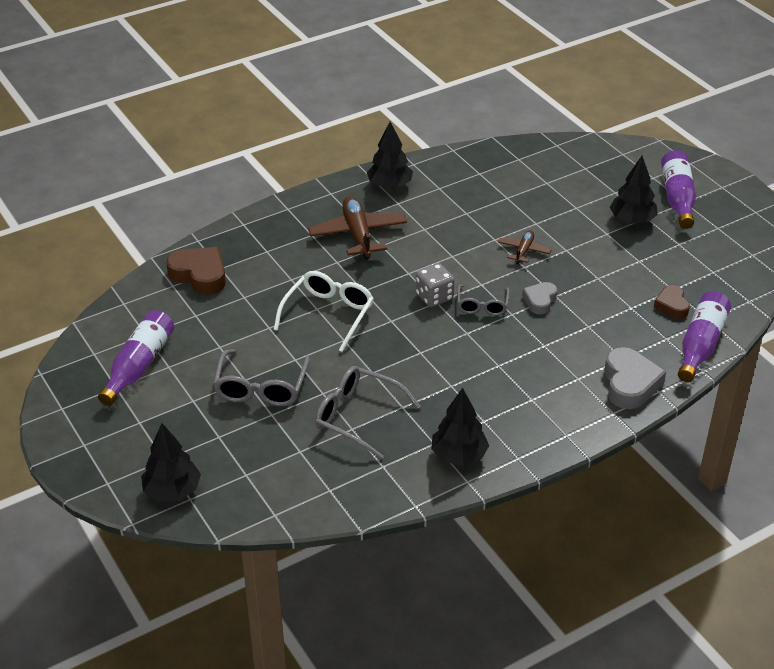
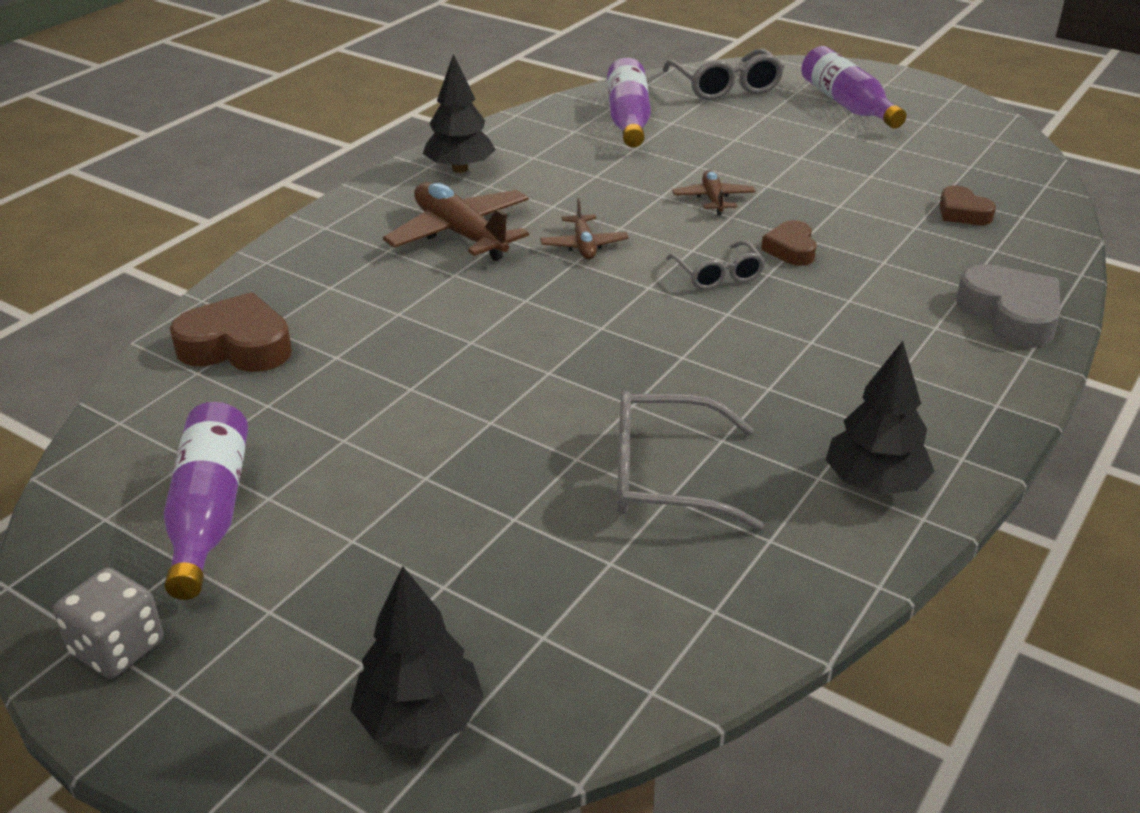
camera: 25 degrees left, 5 degrees down
grey glasses [213,349,310,406] -> grey glasses moved to [662,48,784,100]
white glasses [274,271,374,352] -> none
grey dice [416,263,455,307] -> grey dice moved to [53,568,163,678]
grey heart [522,282,557,314] -> brown heart [761,220,817,266]
black tree [609,156,658,224] -> none
purple bottle [678,291,731,382] -> purple bottle moved to [607,58,651,148]
none -> brown plane [540,198,629,259]

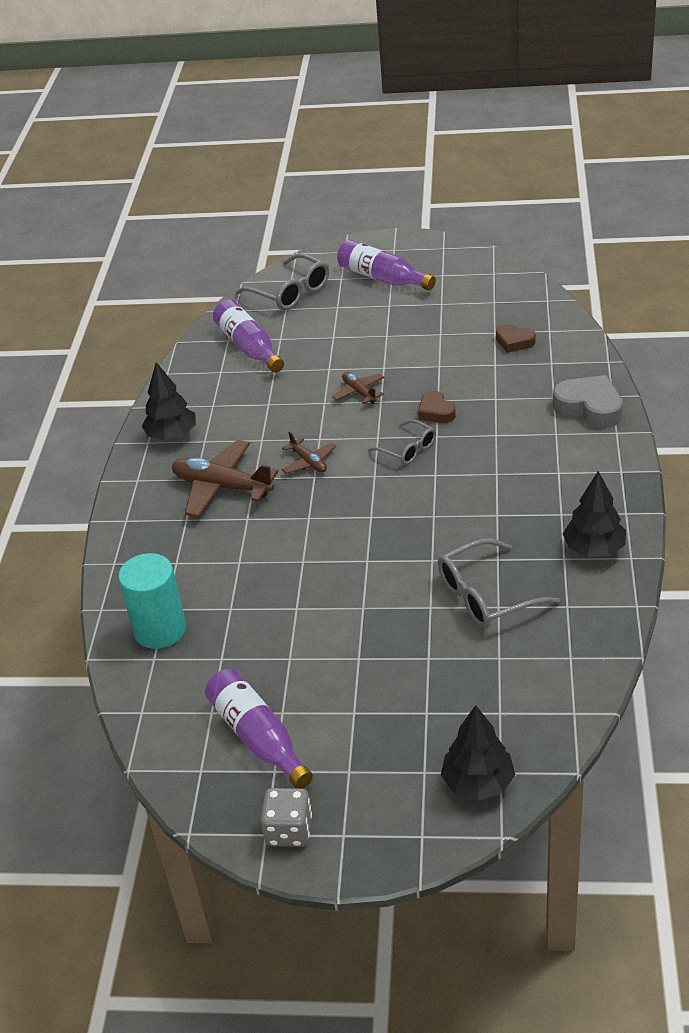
camera: 25 degrees left, 5 degrees up
brown heart [170,292,292,372] -> turquoise cylinder [118,553,186,649]

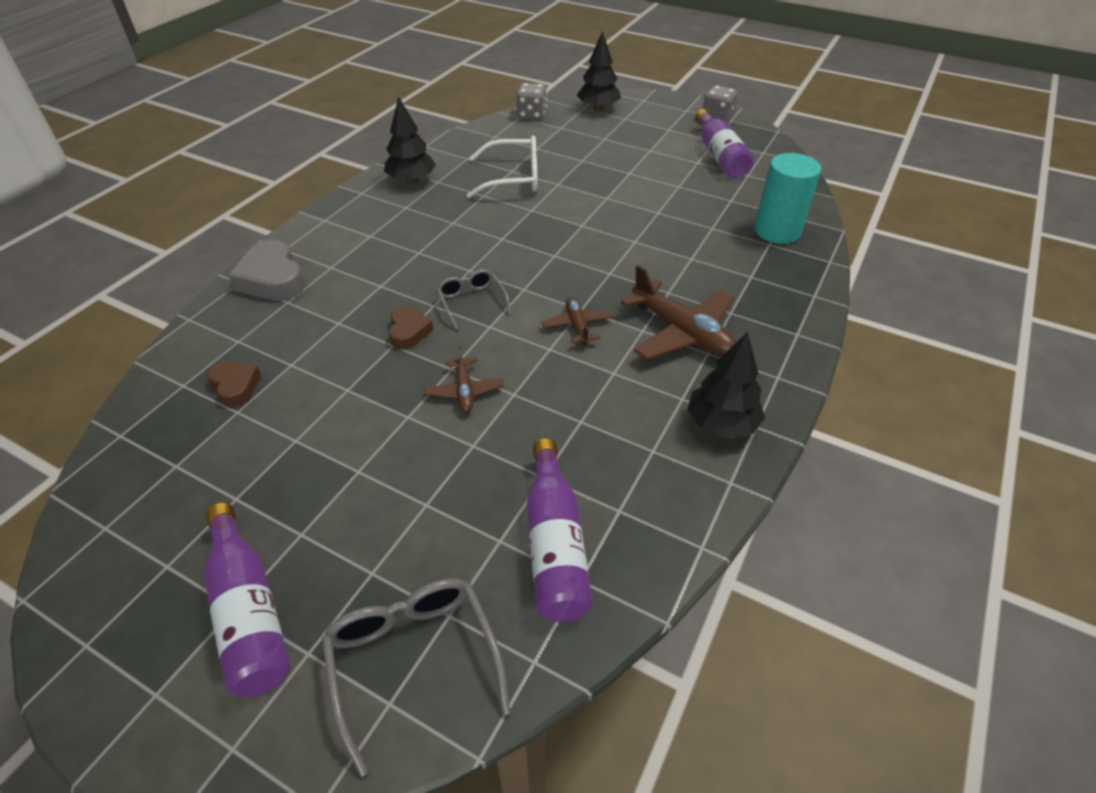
camera: 160 degrees left, 5 degrees up
grey glasses [438,538,560,628] -> white glasses [467,136,538,198]
none -> grey dice [517,83,547,120]

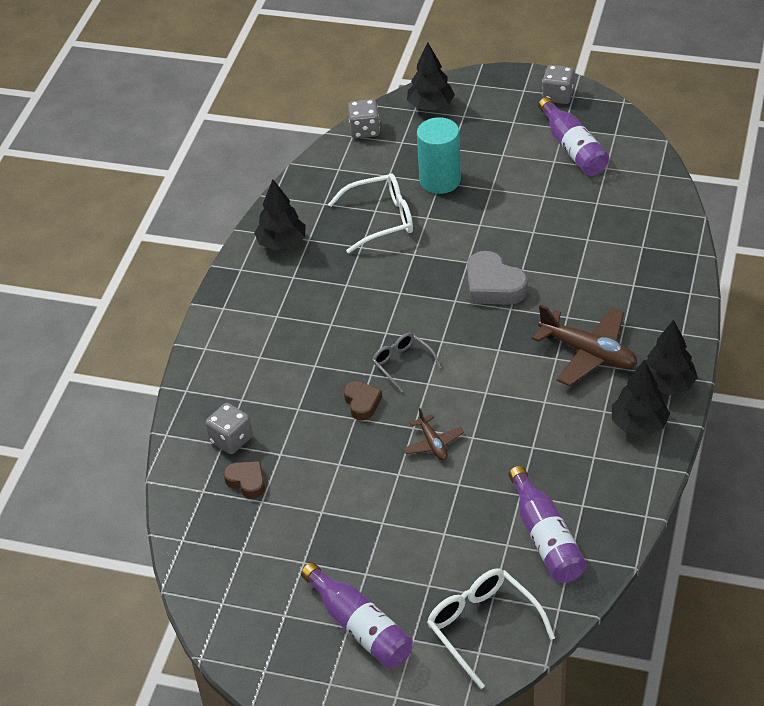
camera: 10 degrees left, 0 degrees up
grey heart [228,240,305,301] -> grey heart moved to [467,251,528,305]
grey glasses [322,578,510,777] -> white glasses [427,569,555,689]
brown plane [542,297,613,345] -> none
turquoise cylinder [754,153,821,244] -> turquoise cylinder moved to [417,117,461,194]
none -> grey dice [205,403,253,454]
none -> black tree [645,319,698,395]

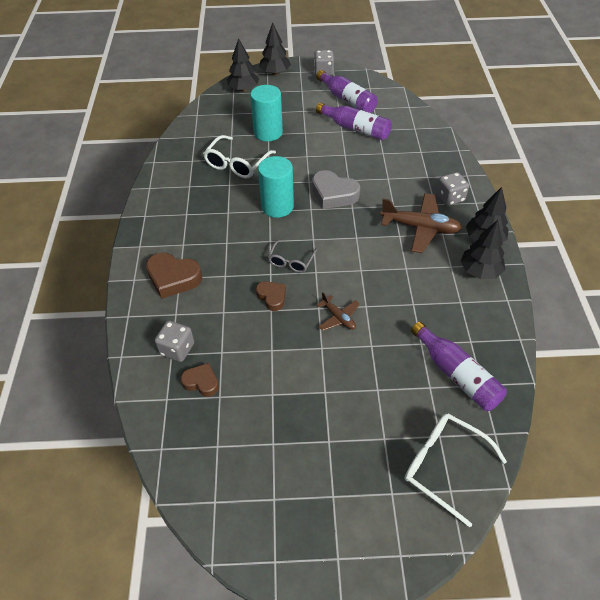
camera: 20 degrees left, 5 degrees up
black tree [254,180,306,250] -> black tree moved to [259,23,291,75]
purple bottle [301,563,413,668] -> purple bottle moved to [316,103,392,140]
white glasses [328,173,413,253] -> white glasses turned 150 degrees clockwise [203,135,276,178]
grey dice [348,99,380,139] -> grey dice moved to [436,172,469,206]
grey glasses [372,333,441,393] -> grey glasses turned 105 degrees counterclockwise [268,240,317,273]
none -> brown heart [146,252,202,299]
none -> turquoise cylinder [258,156,294,218]

